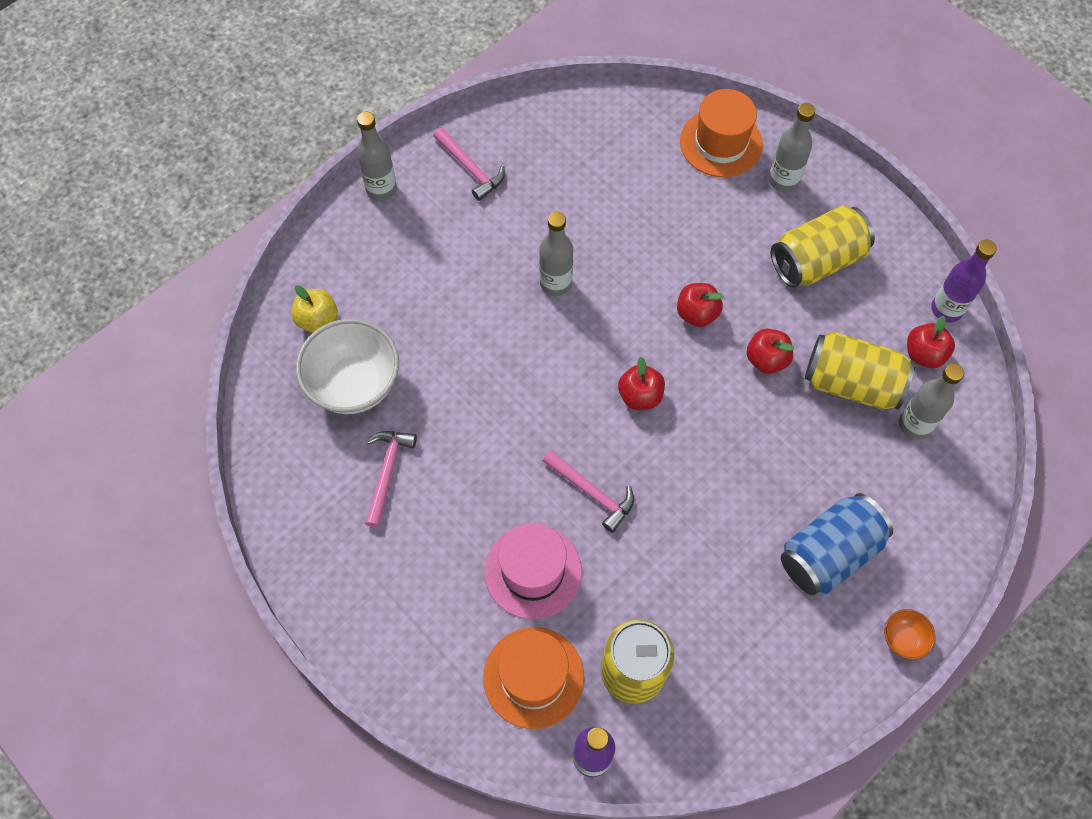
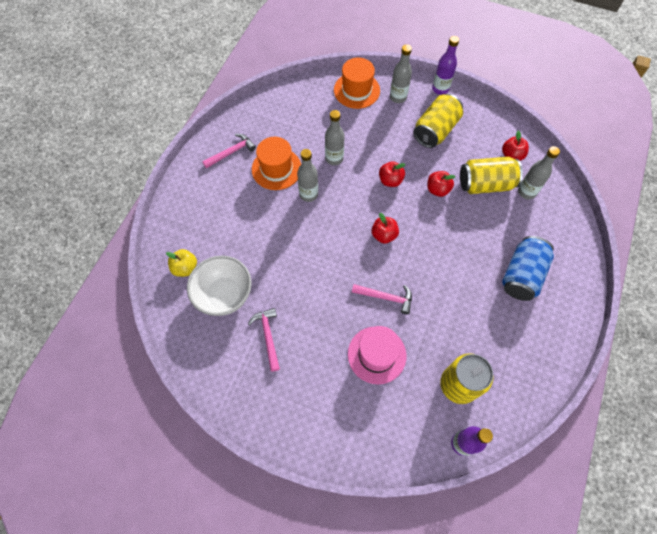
camera: 25 degrees left, 0 degrees up
grey bottle [357,112,397,201] -> grey bottle moved to [325,110,345,165]
pink hammer [433,127,505,201] -> pink hammer turned 60 degrees counterclockwise [202,134,256,168]
orange hat [483,627,584,729] -> orange hat moved to [252,137,301,190]
orange bowl [884,609,936,660] -> none
purple bottle [931,240,997,322] -> purple bottle moved to [432,36,459,95]

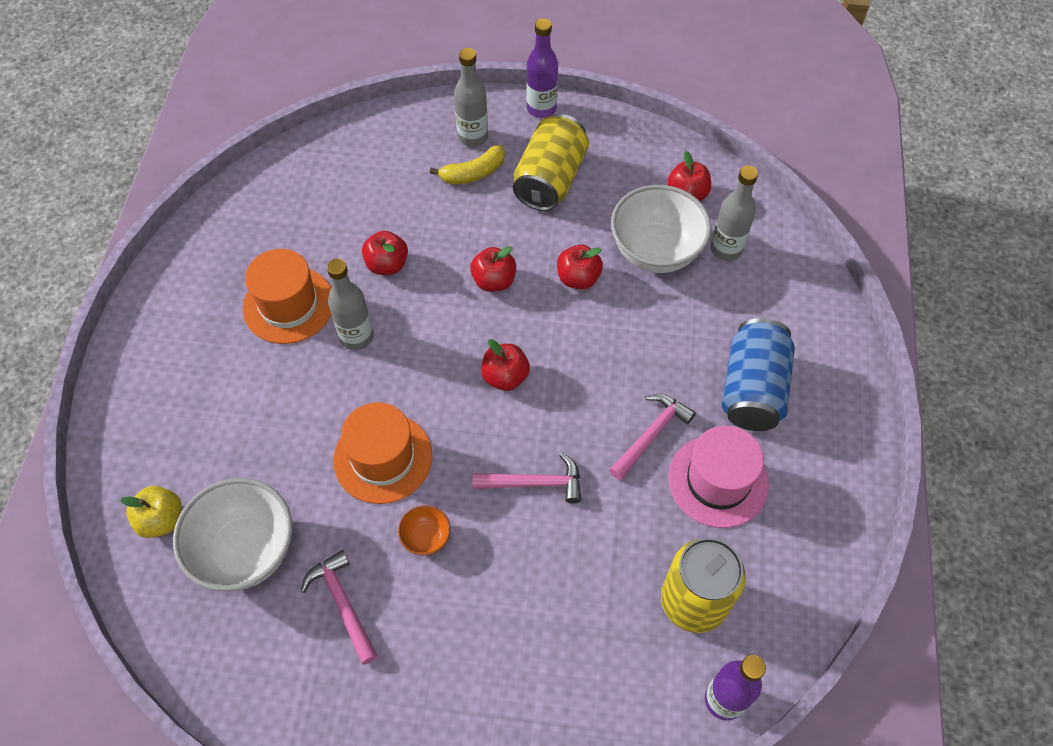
camera: 15 degrees left, 5 degrees down
pink hammer [202,134,256,168] -> pink hammer moved to [610,394,696,480]
grey bottle [325,110,345,165] -> red apple [362,231,408,275]
orange hat [334,58,380,109] -> orange hat moved to [333,402,432,504]
pink hat [348,326,406,384] -> pink hat moved to [668,426,769,528]
yellow can [460,157,523,194] -> white bowl [611,185,712,273]
none -> orange bowl [398,505,451,555]
none -> yellow banana [430,145,505,184]

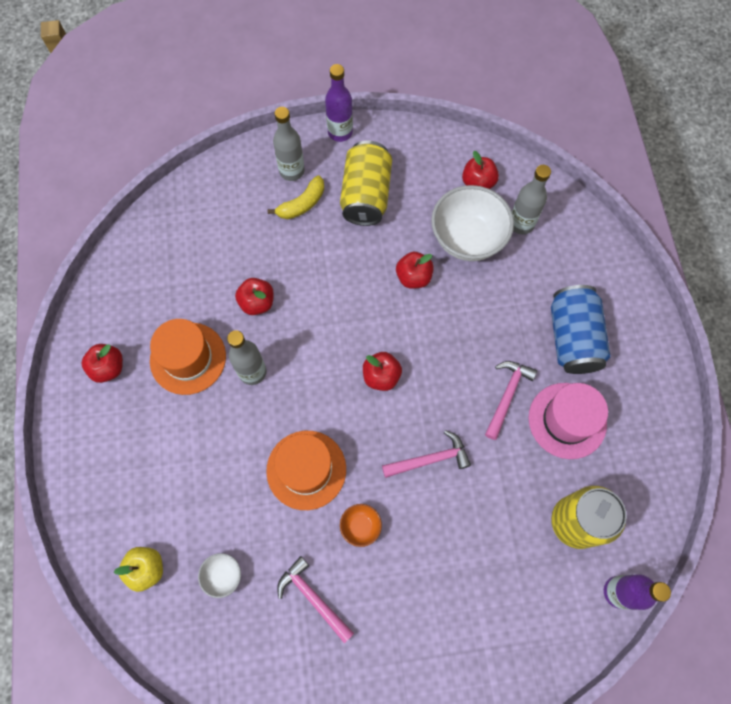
camera: 15 degrees left, 10 degrees up
white bowl [173,478,293,591] -> white bowl [198,553,241,598], size x0.46
red apple [470,246,516,292] -> red apple moved to [82,344,123,383]

